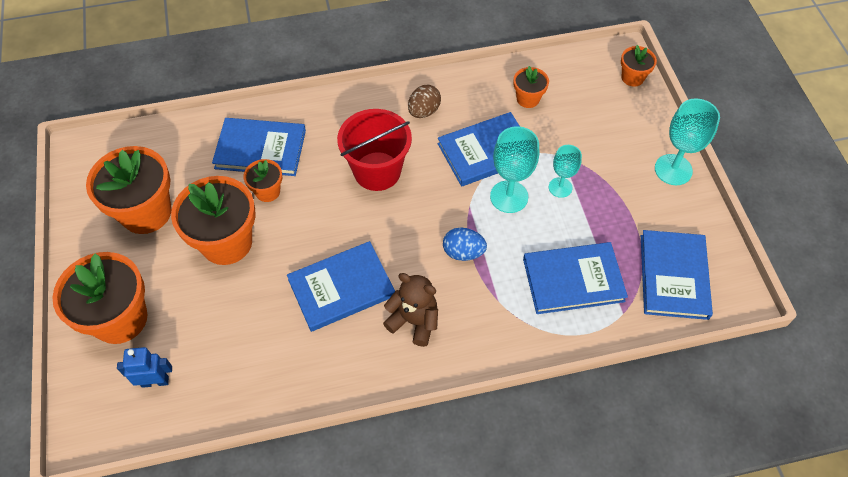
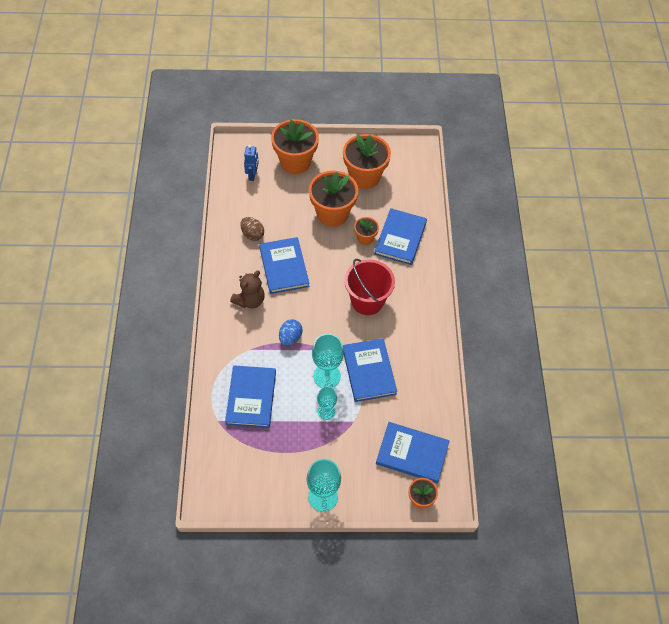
camera: 100 degrees right, 0 degrees up
brown egg [408,85,441,118] -> brown egg moved to [241,217,264,241]
orange flower pot [513,66,549,108] -> none
blue book [641,230,713,320] -> blue book moved to [376,422,450,483]

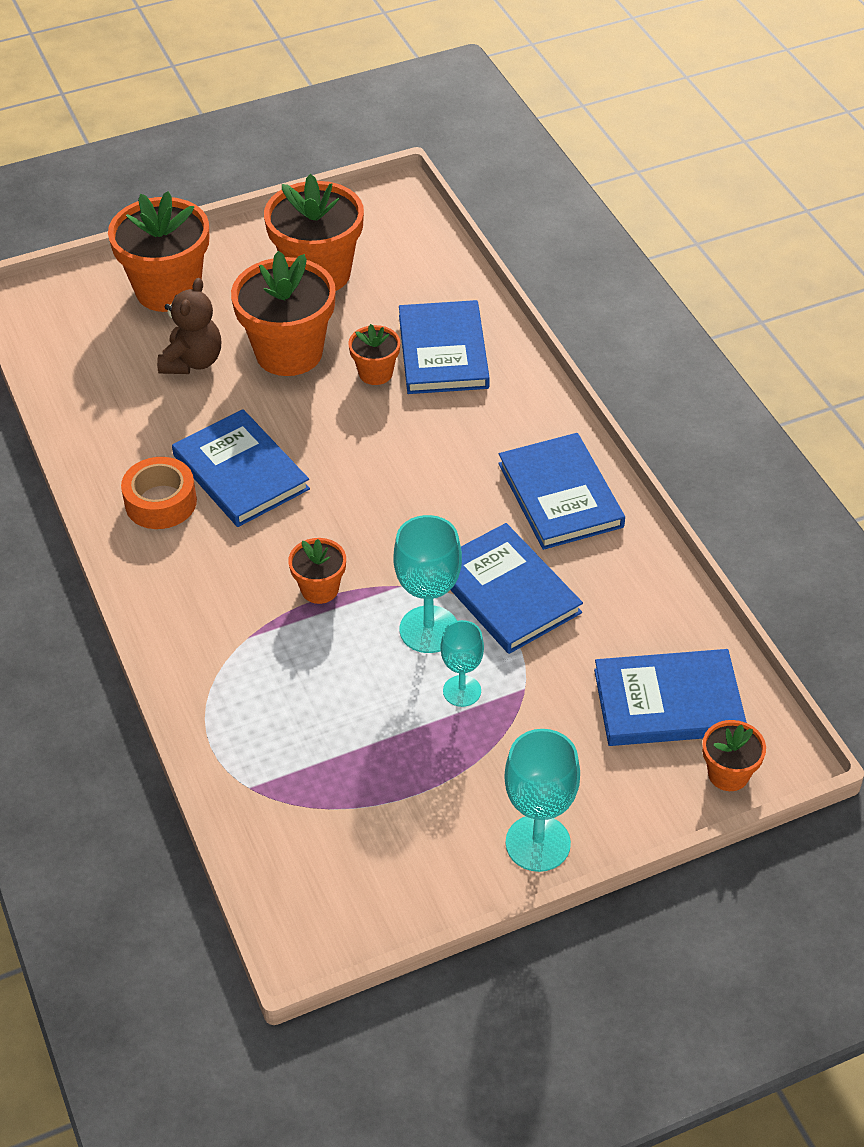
camera: 20 degrees left, 10 degrees down
blue book [225,365,276,428] -> blue book moved to [498,433,625,550]
brown teddy bear [230,271,265,309] -> brown teddy bear moved to [157,278,221,374]
brown egg [241,217,264,241] -> none
blue robot [244,145,259,181] -> none
blue egg [279,319,303,346] -> orange flower pot [288,538,346,604]
red bucket [344,259,395,315] -> none
none -> orange tape [121,457,197,529]

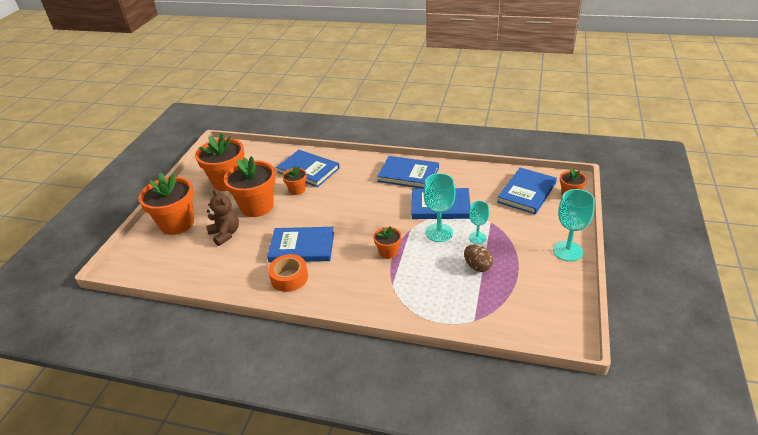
camera: 50 degrees left, 10 degrees down
none -> brown egg [464,244,493,272]

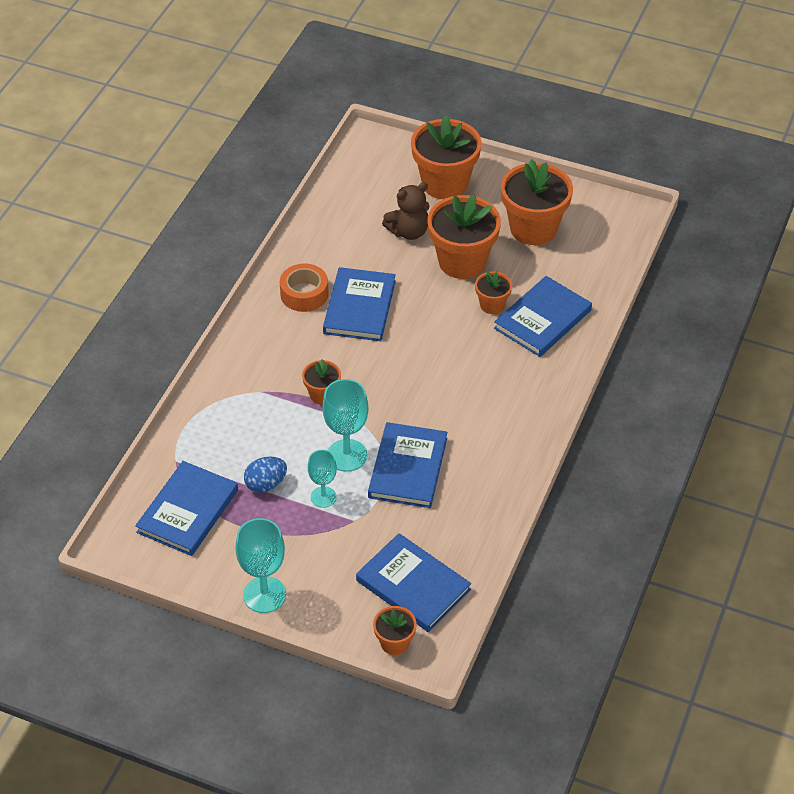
camera: 95 degrees right, 10 degrees up
blue book [377,156,439,189] -> blue book moved to [135,461,238,556]
brown egg [464,244,493,272] -> blue egg [244,457,287,493]

